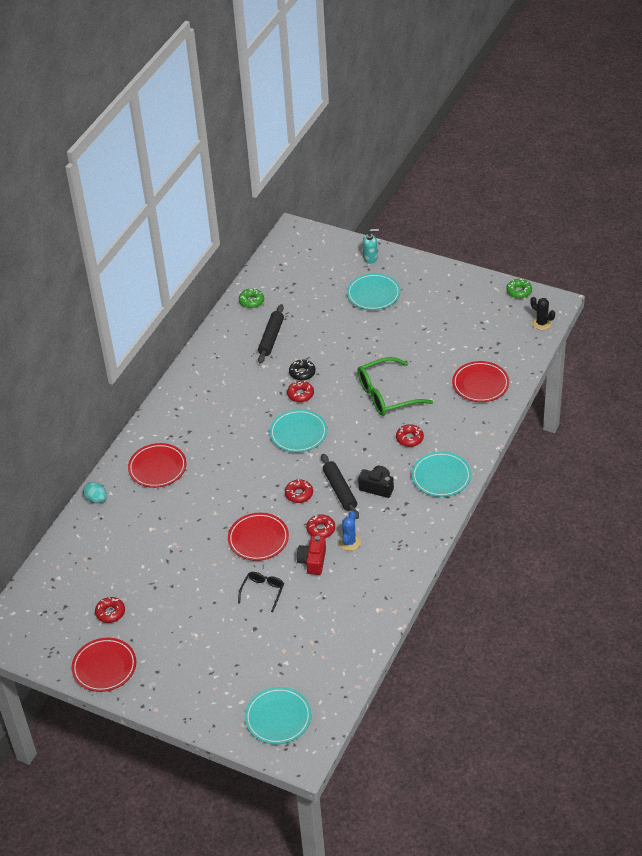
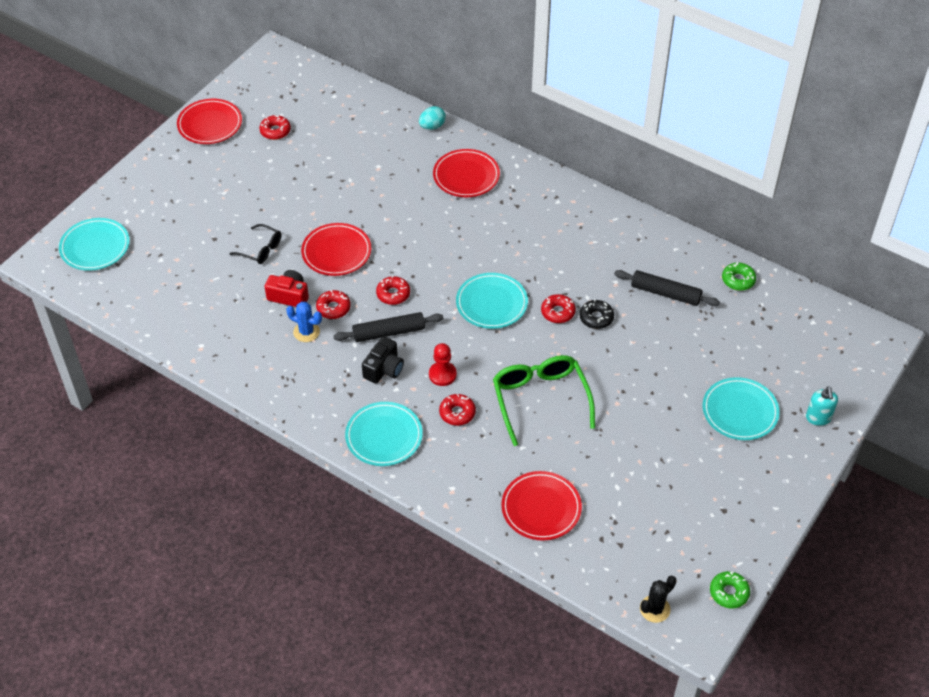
camera: 95 degrees right, 5 degrees up
none -> red pawn [429,343,457,386]

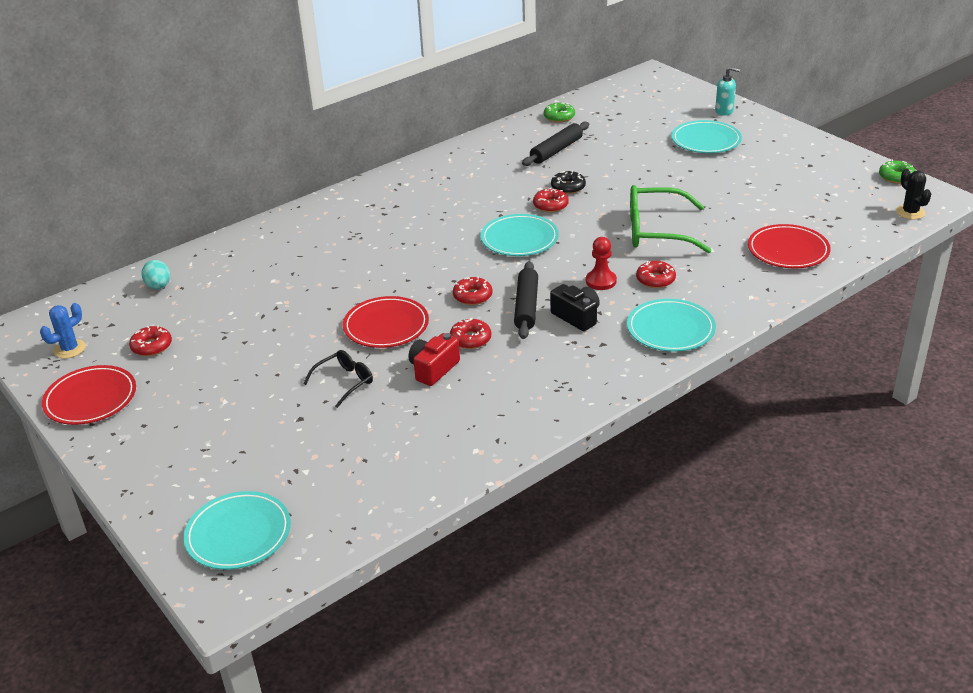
camera: 70 degrees left, 15 degrees down
blue cactus [286,302,322,342] -> blue cactus moved to [40,303,86,358]
turquoise egg [419,106,446,130] -> turquoise egg moved to [141,260,170,289]
red plate [433,149,500,197] -> none

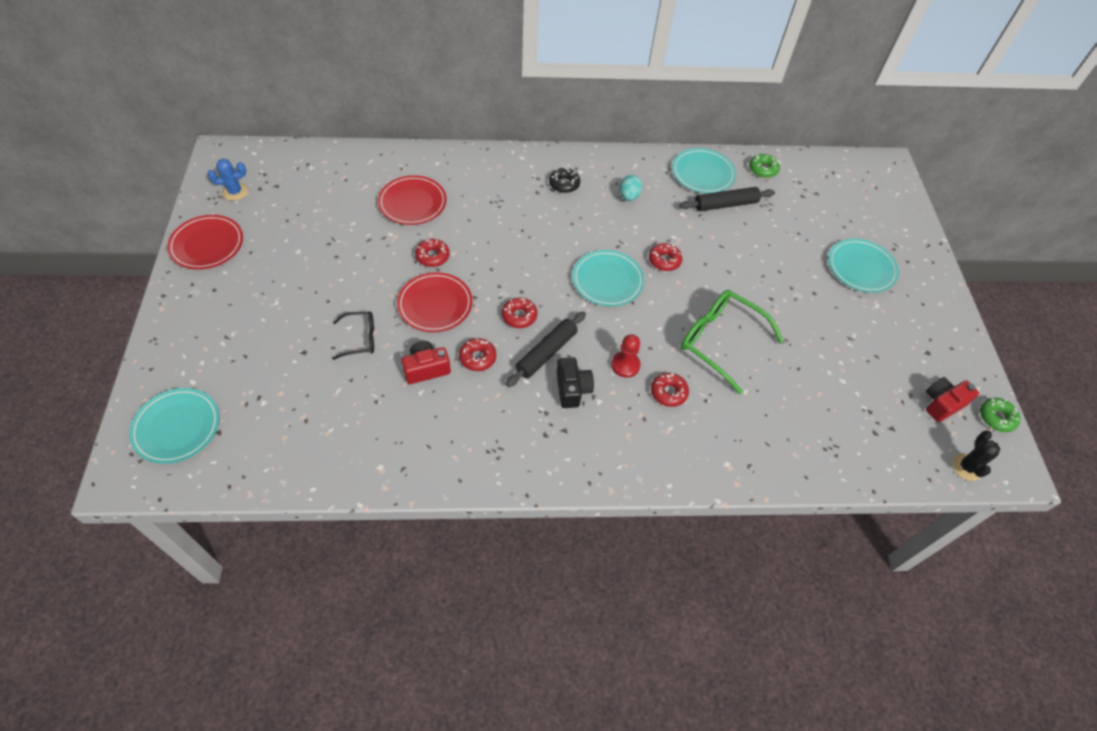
camera: 30 degrees right, 20 degrees up
red donut [129,326,172,356] -> red donut moved to [415,239,450,267]
turquoise egg [141,260,170,289] -> turquoise egg moved to [619,175,643,201]
black donut [551,170,586,194] -> black donut moved to [549,168,580,193]
turquoise plate [627,299,716,352] -> turquoise plate moved to [672,148,736,194]
turquoise soap dispenser [715,67,740,116] -> none
red plate [748,224,831,268] -> red plate moved to [378,175,447,225]
none -> red camera [926,377,979,422]

